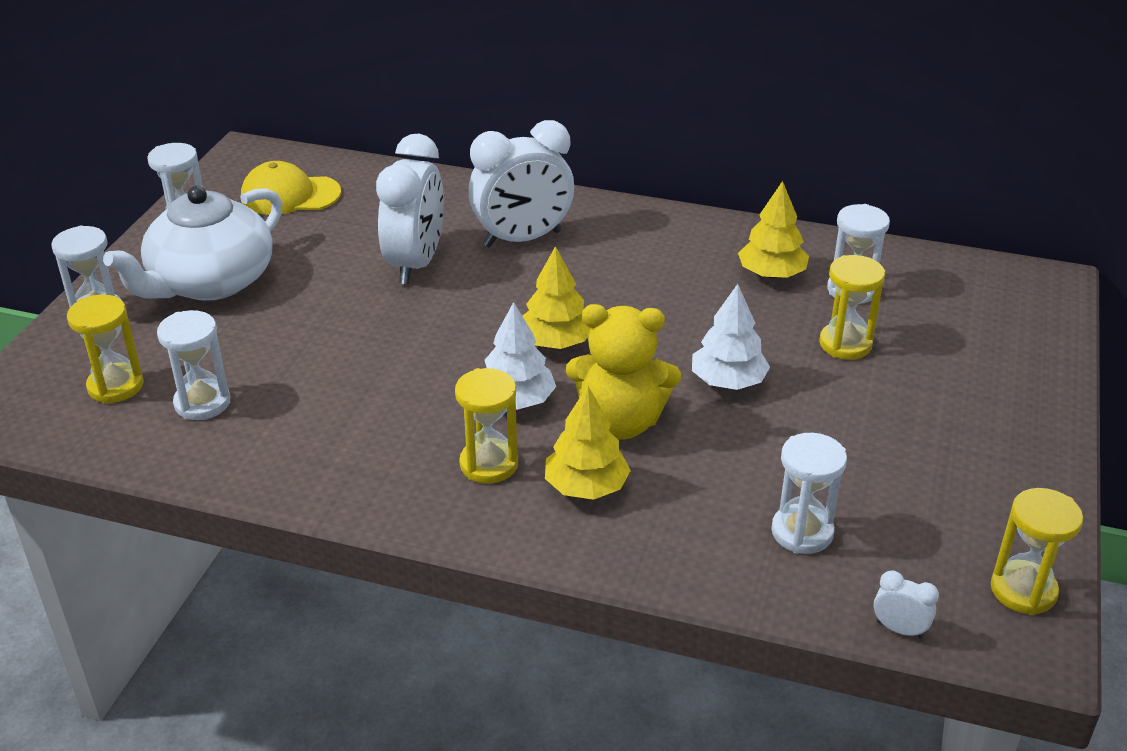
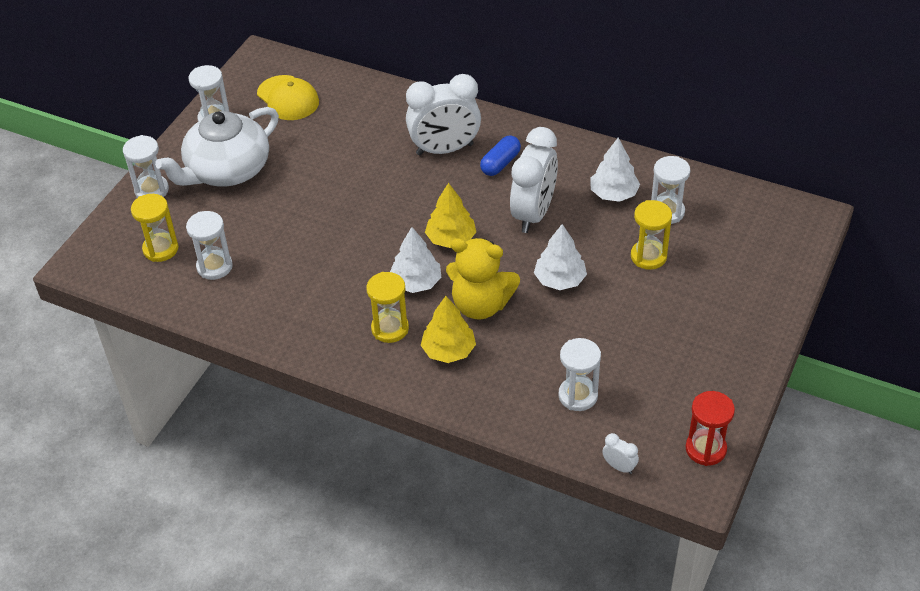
camera: 10 degrees right, 10 degrees up
yellow cap [241,161,341,215] -> yellow cap turned 135 degrees counterclockwise [257,75,319,120]
white clock [376,134,444,284] -> white clock moved to [510,127,558,233]
yellow tree [738,181,809,278] -> white tree [590,138,640,202]
yellow hourglass [991,488,1083,615] -> red hourglass [686,391,735,466]
none -> blue capsule [480,136,521,176]

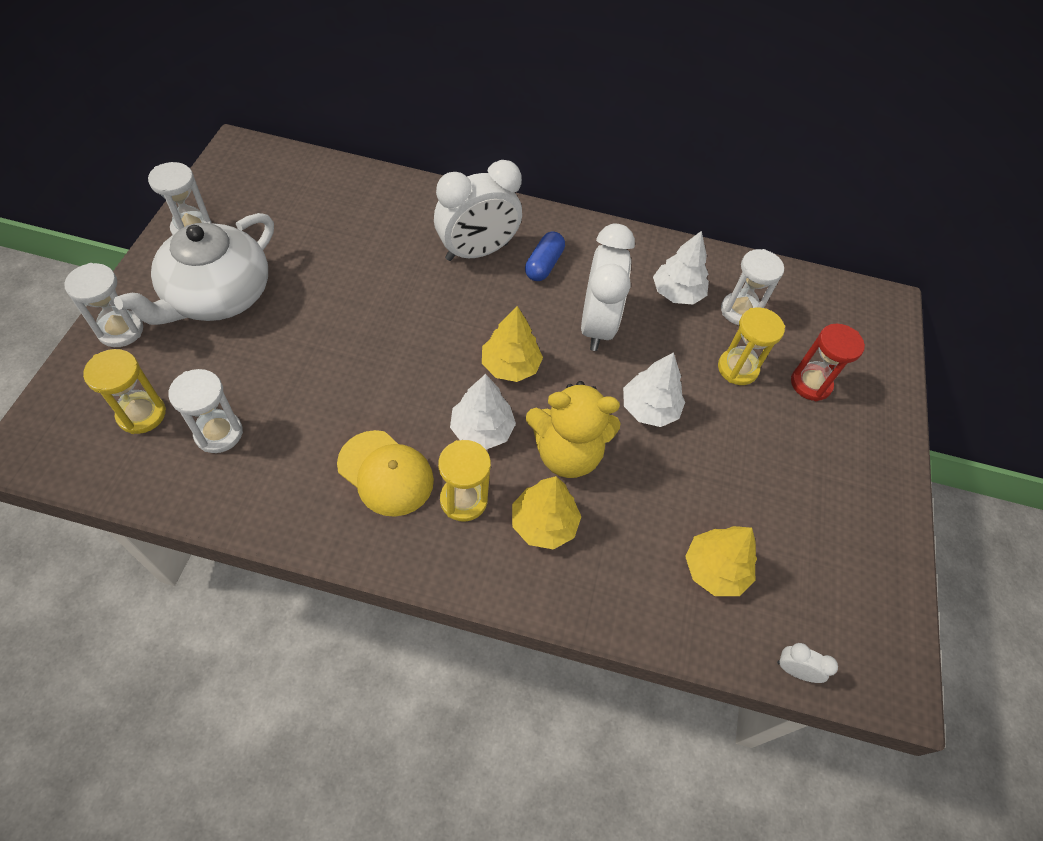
camera: 20 degrees left, 10 degrees up
yellow cap [257,75,319,120] -> yellow cap moved to [337,430,434,517]
white hourglass [558,338,601,411] -> yellow tree [685,526,757,596]
red hourglass [686,391,735,466] -> red hourglass moved to [791,323,865,401]

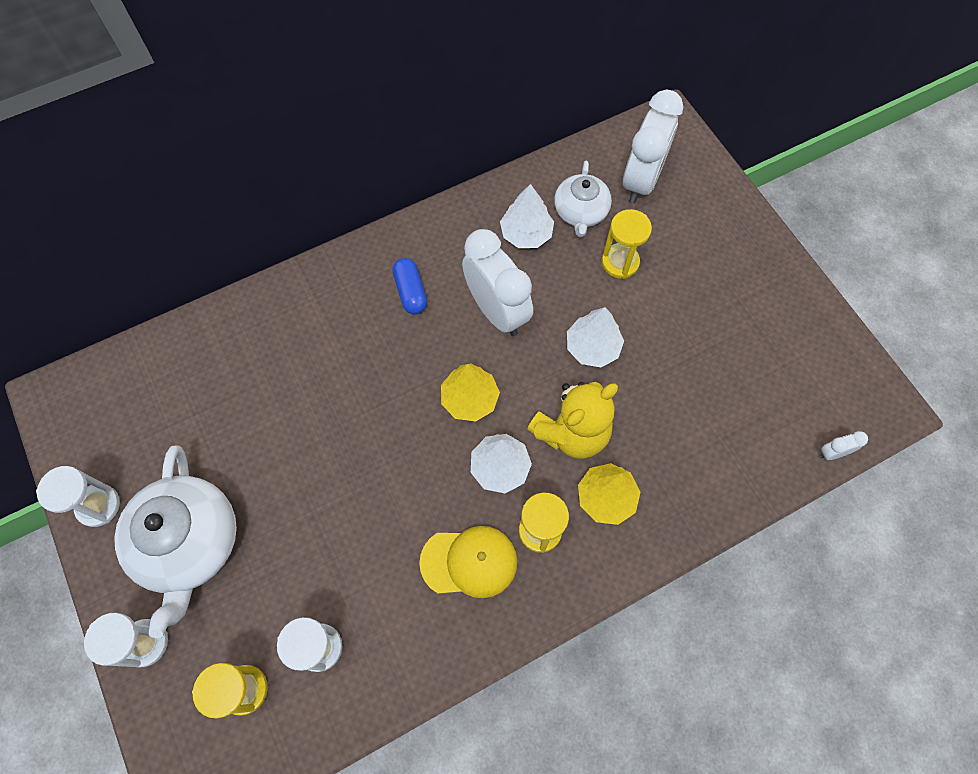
camera: 35 degrees left, 10 degrees up
white clock [434,160,522,261] -> white clock moved to [623,90,683,203]
yellow tree [685,526,757,596] -> none
white hourglass [721,249,784,325] -> white teapot [554,161,612,237]
red hourglass [791,323,865,401] -> none

